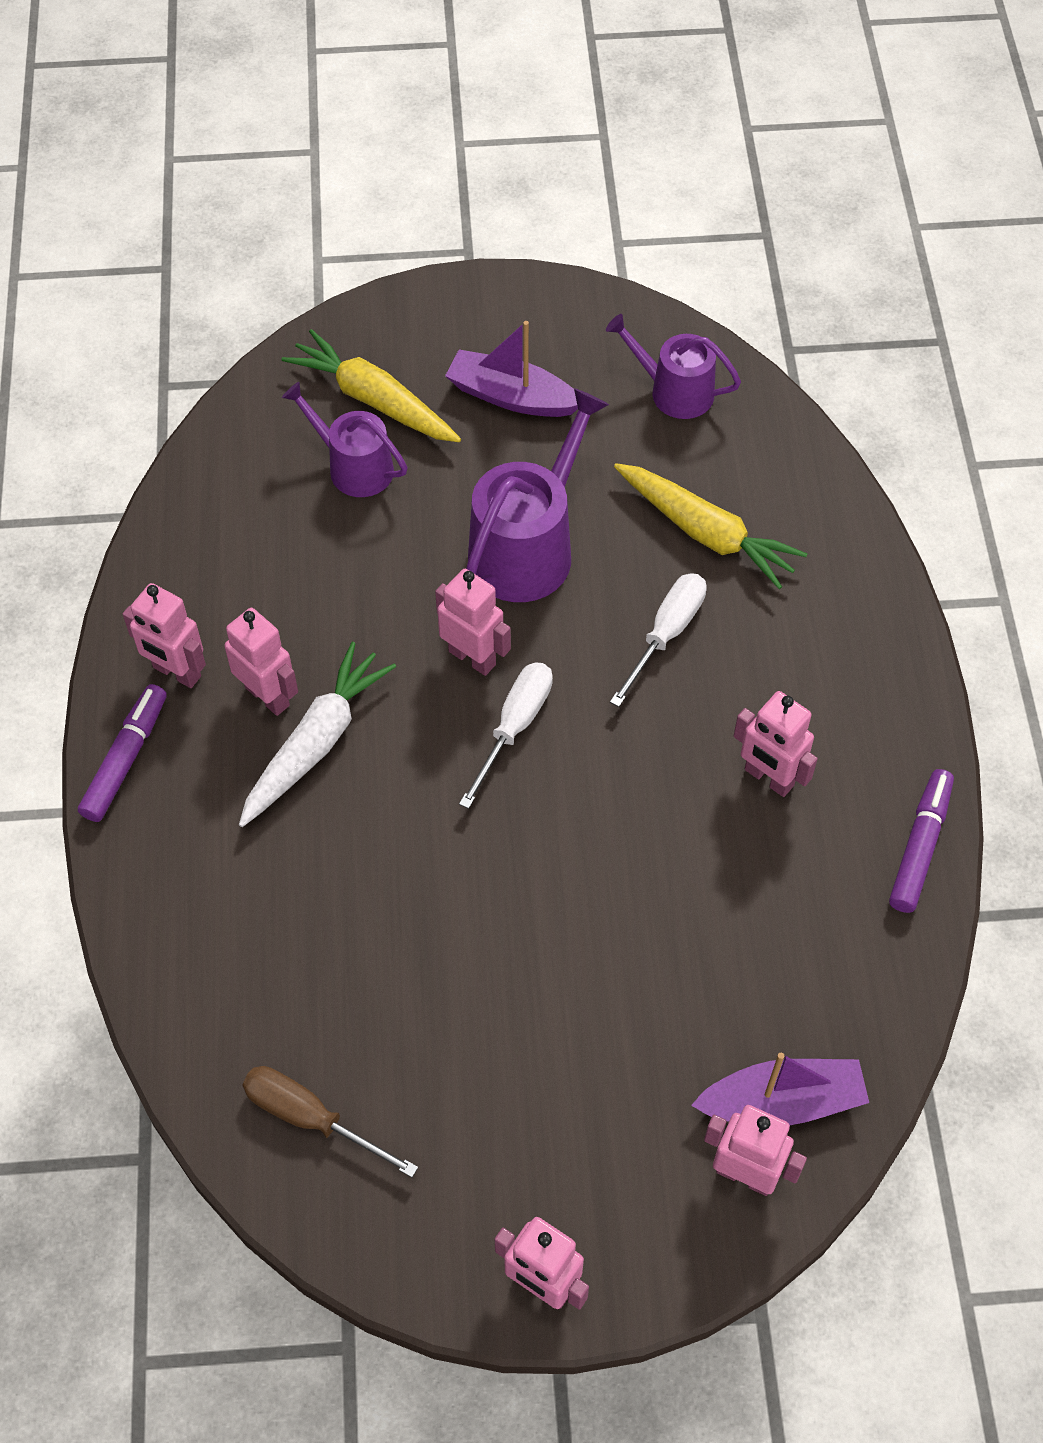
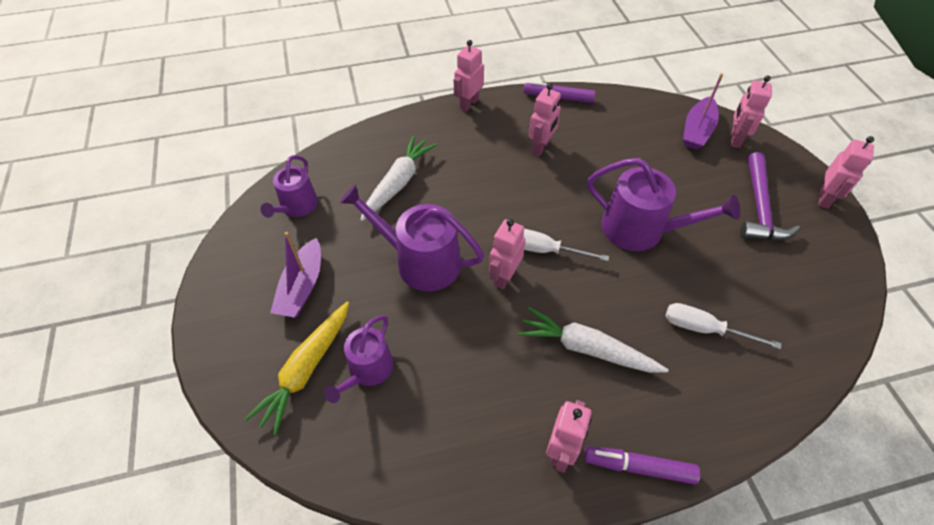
camera: 100 degrees left, 5 degrees down
pink robot [224,608,298,716] -> pink robot moved to [454,40,484,112]
brown screwdriver [242,1066,418,1178] -> none
white screwdriver [610,573,707,707] -> white screwdriver moved to [666,303,782,349]
yellow carrot [614,463,807,589] -> white carrot [360,136,436,221]
purple boat [691,1053,869,1125] -> purple boat turned 135 degrees counterclockwise [683,73,723,150]
none -> purple watering can [587,158,740,251]
none -> purple hammer [740,152,800,240]

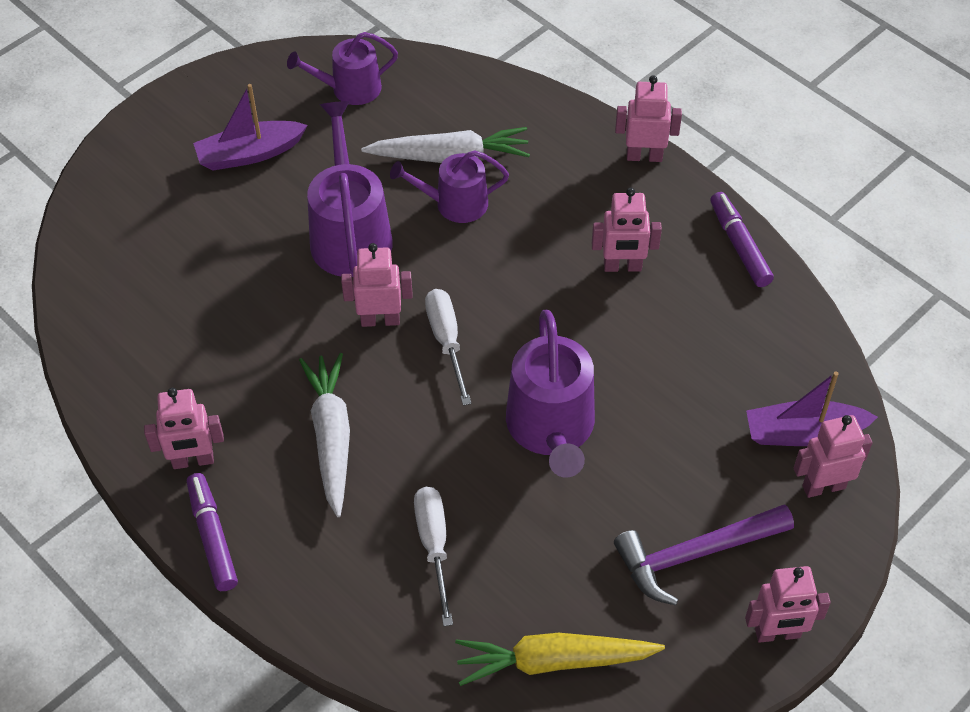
camera: 60 degrees right, 0 degrees up
yellow carrot [245,301,349,435] -> yellow carrot moved to [455,633,665,686]
purple watering can [324,315,394,403] -> purple watering can moved to [390,151,509,223]

